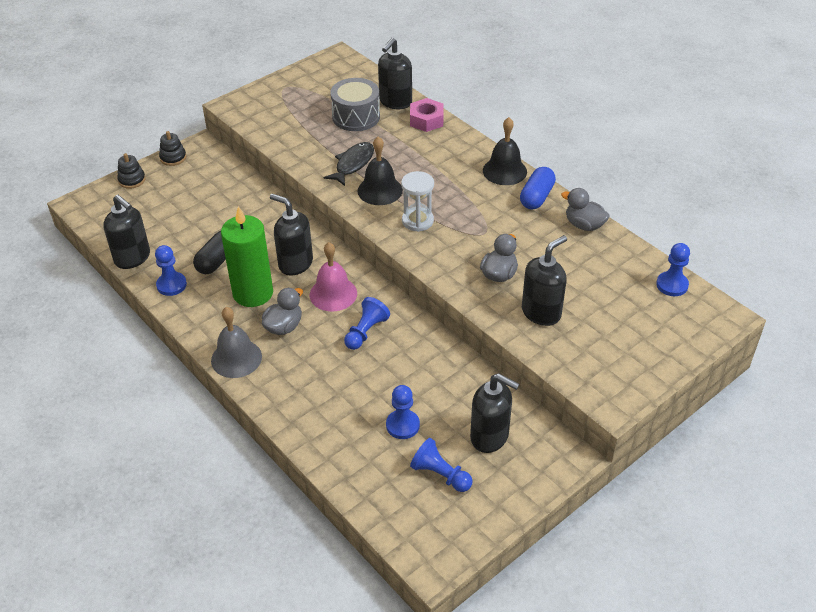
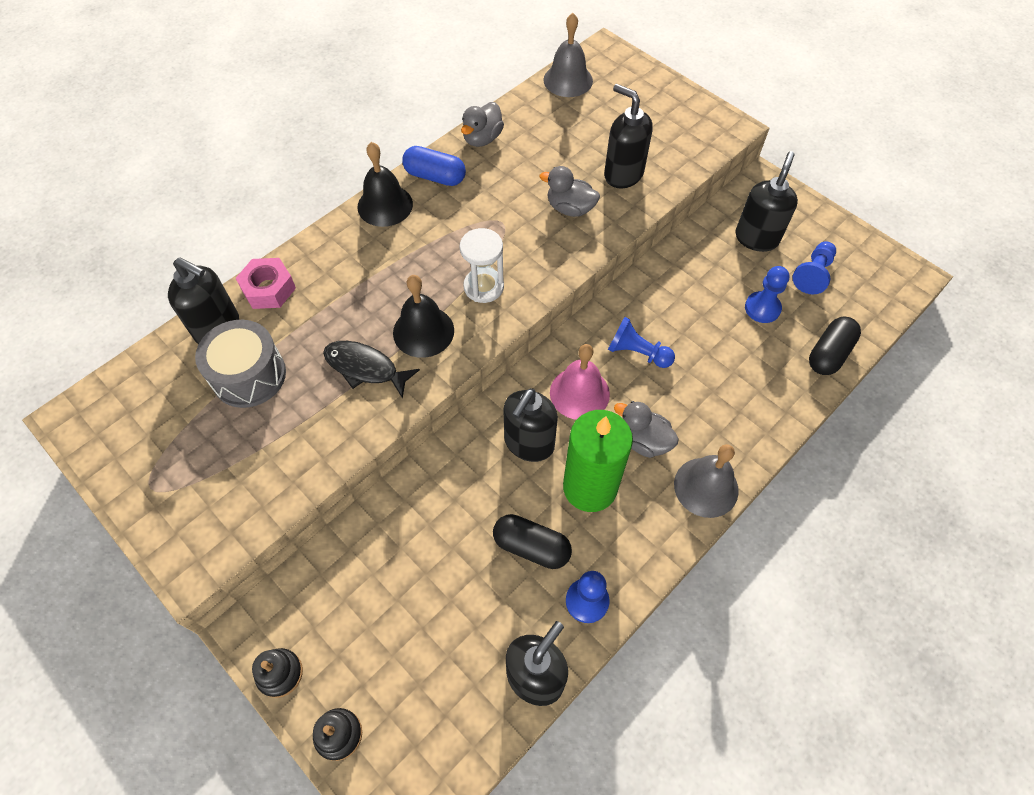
camera: 95 degrees left, 15 degrees up
blue pawn [656,243,690,296] -> grey bell [543,13,593,97]
none -> black capsule [809,317,861,375]

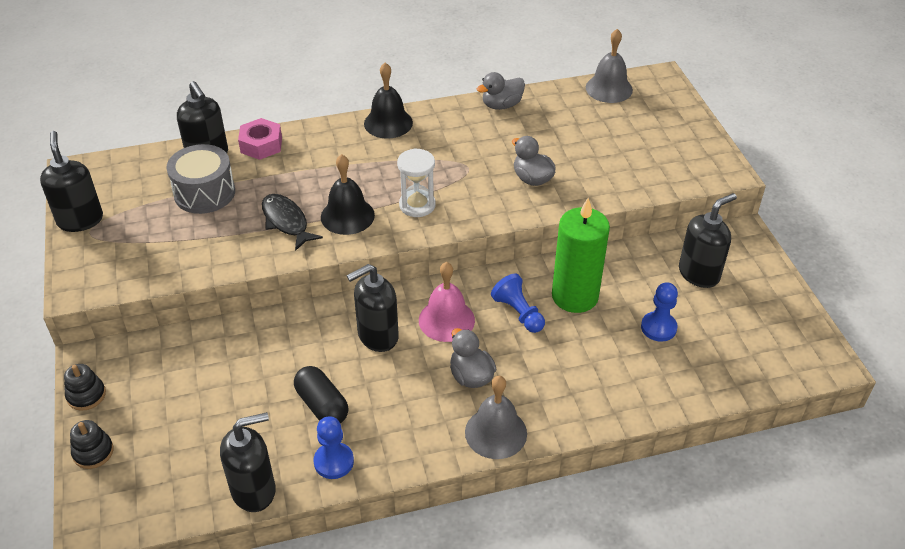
camera: 30 degrees right, 15 degrees down
blue capsule [402,146,466,186] -> none
green candle [563,410,633,512] -> green candle moved to [552,198,610,313]
black soap dispenser [604,84,653,188] -> black soap dispenser moved to [40,131,103,232]
blue pawn [793,241,836,295] -> none
black capsule [809,317,861,375] -> none

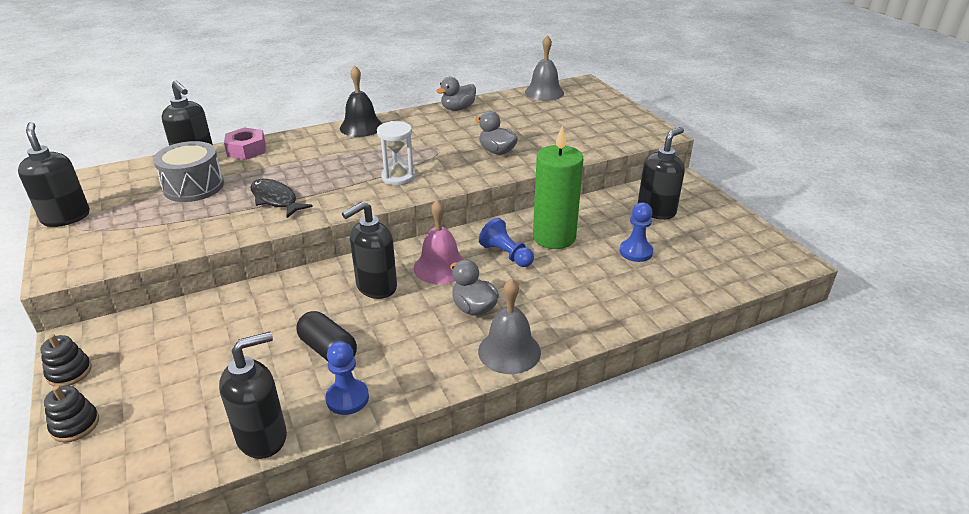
camera: 10 degrees left, 10 degrees down
black bell [321,154,375,235] -> none

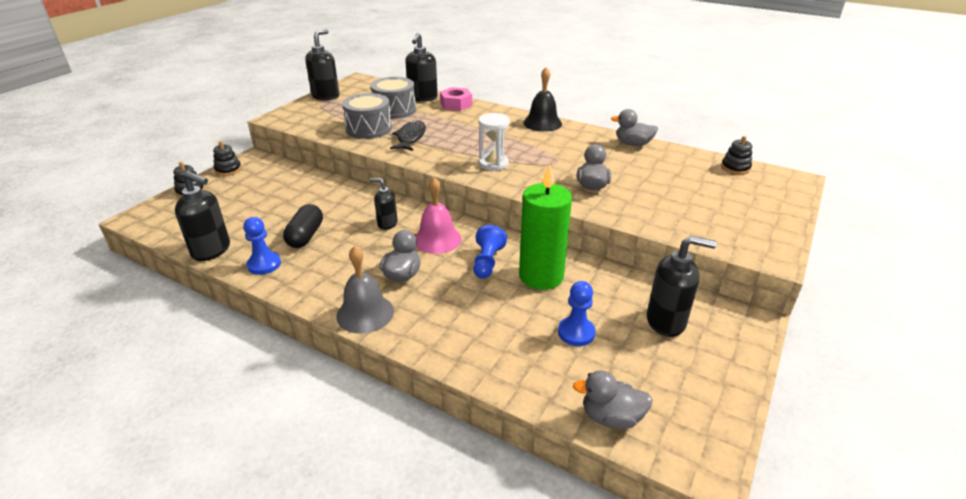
camera: 55 degrees right, 0 degrees up
black soap dispenser [342,201,397,299] -> black soap dispenser [370,178,398,230], size x0.62
grey bell [525,35,564,101] -> black stacking toy [721,136,752,174]
none -> grey drum [342,93,392,139]
none -> grey duck [573,370,653,429]

